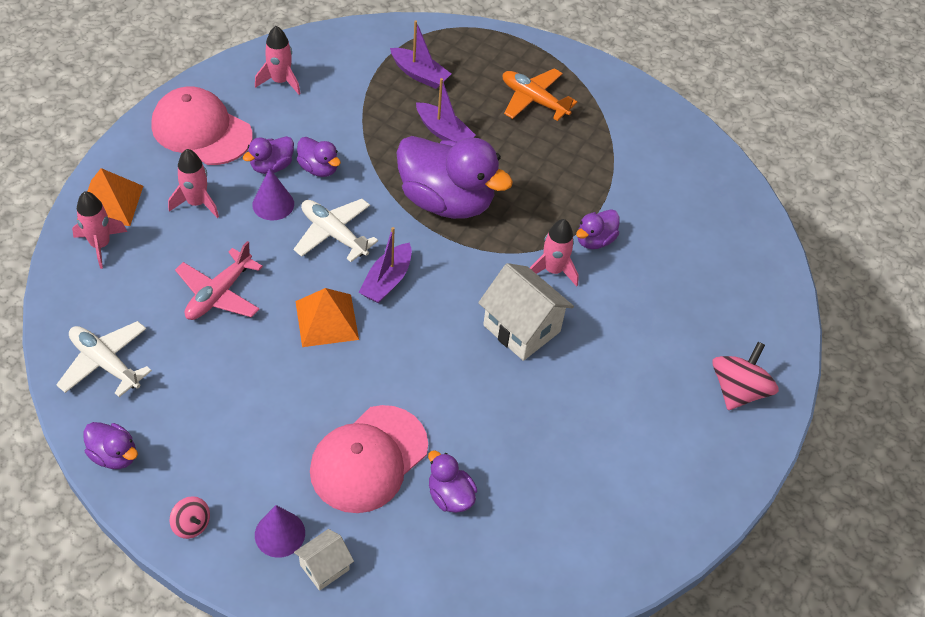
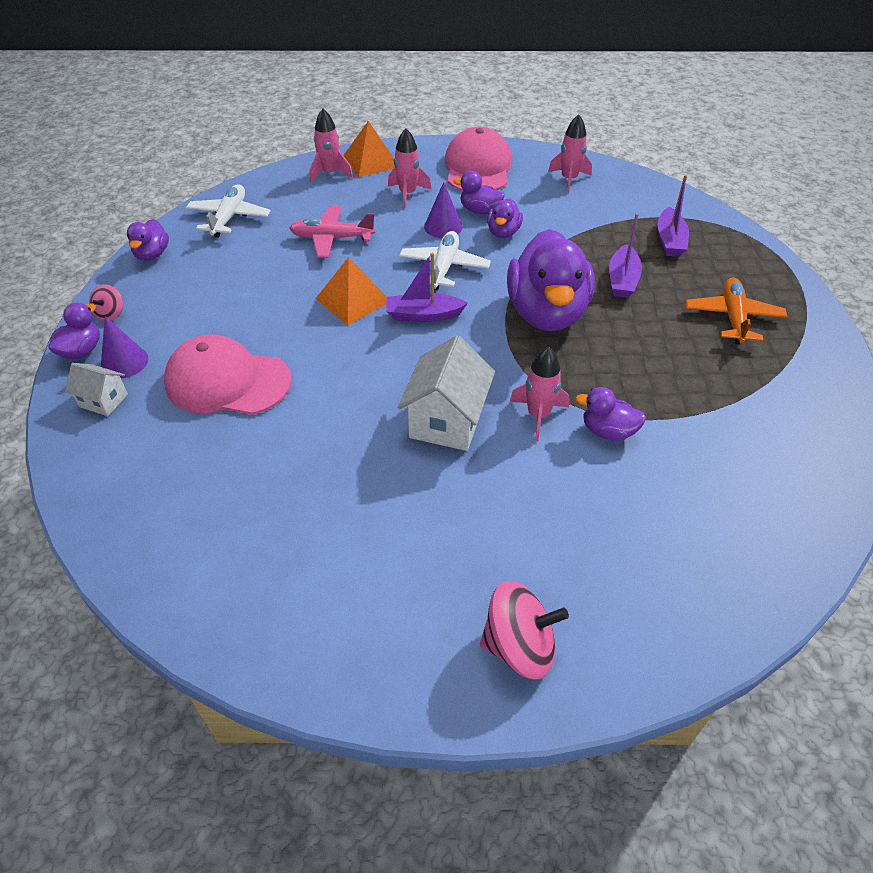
camera: 65 degrees right, 5 degrees down
purple duck [428,450,477,513] -> purple duck moved to [49,303,100,359]

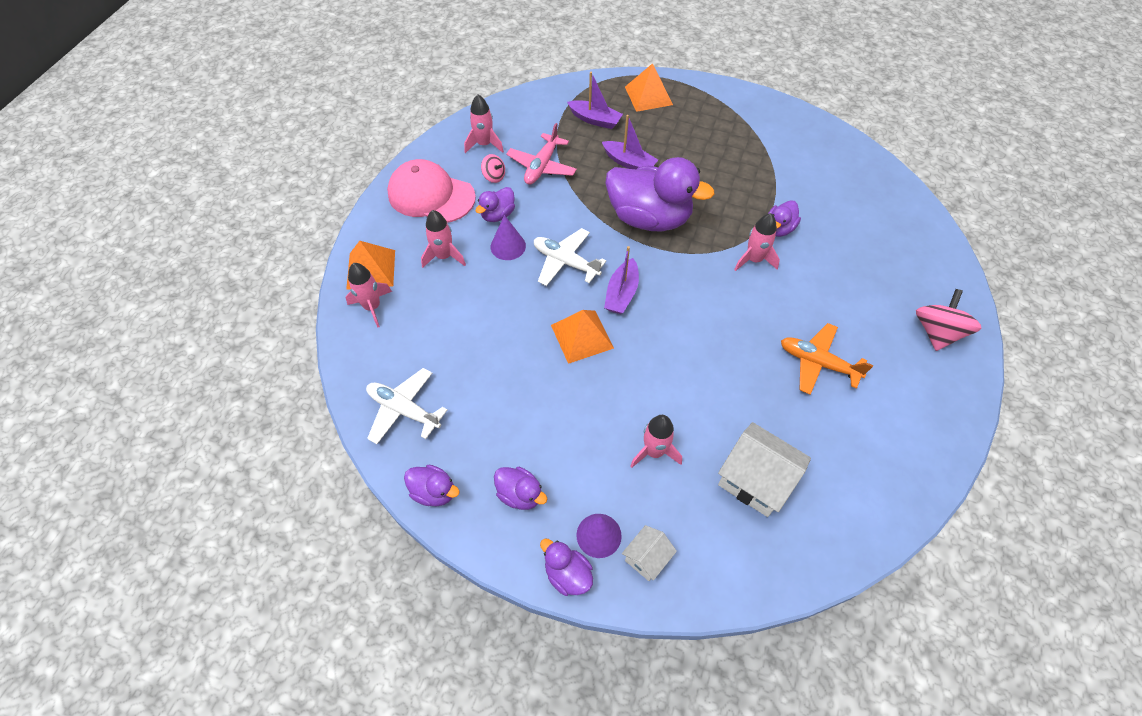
camera: 70 degrees left, 10 degrees up
pink spinning top [89,284,123,321] -> pink spinning top moved to [481,154,505,183]
pink cap [164,334,292,415] -> pink rocket [630,415,682,468]
pink plane [290,205,376,258] -> pink plane moved to [506,123,577,185]
white house [398,336,495,451] -> white house moved to [718,422,811,517]
purple duck [487,198,523,238] -> purple duck moved to [494,467,547,510]
orange plane [686,278,788,344] -> orange plane moved to [781,323,873,395]
none -> orange pyramid [625,63,673,112]

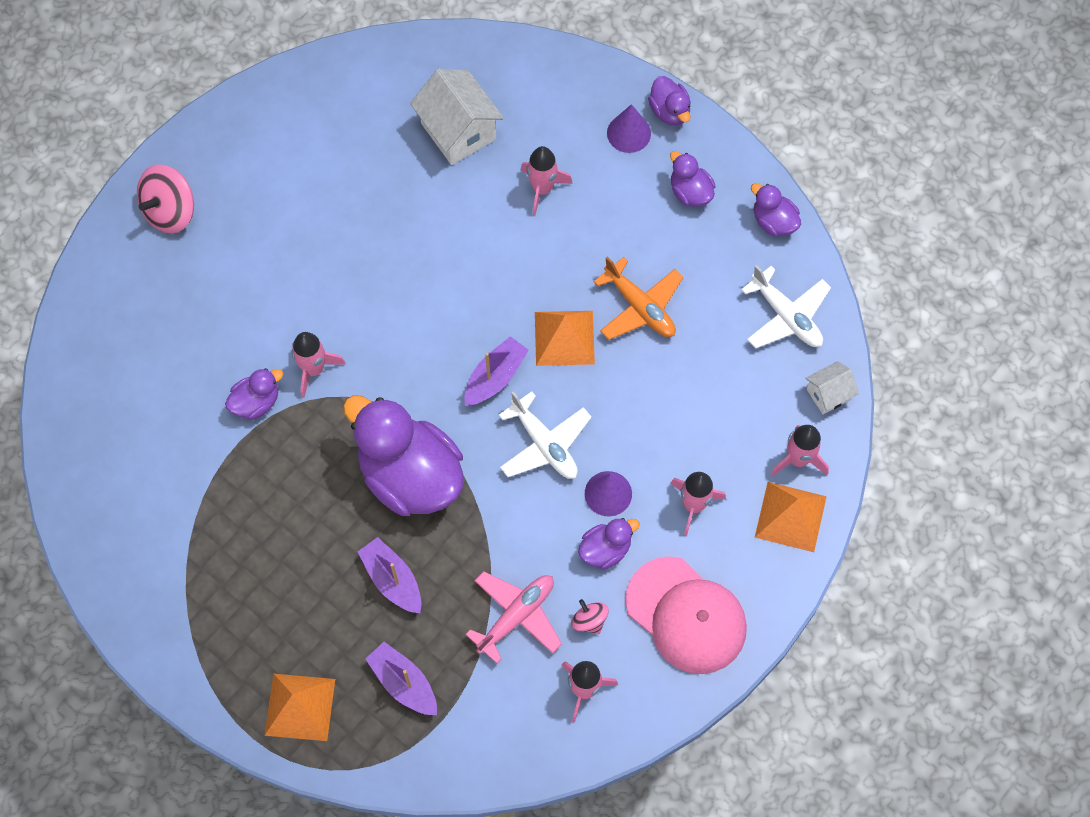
camera: 160 degrees left, 10 degrees up
white house [622,525,677,581] -> white house moved to [805,361,859,414]
orange plane [781,323,873,395] -> orange plane moved to [594,256,684,340]

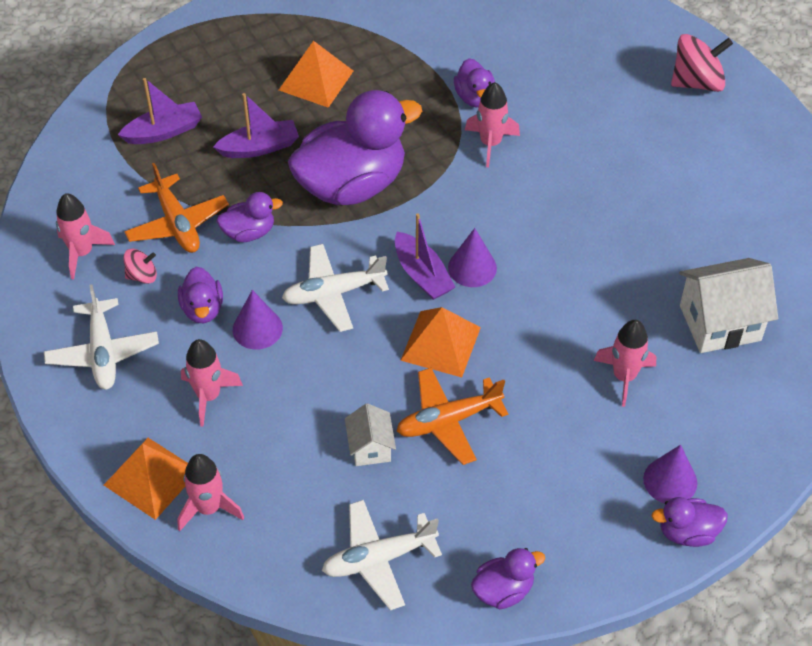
camera: 110 degrees right, 15 degrees down
pink spinning top [137,164,194,233] -> pink spinning top turned 105 degrees clockwise [671,34,733,92]
orange pyramid [264,674,335,741] -> orange pyramid moved to [279,41,353,108]
pink plane [465,571,562,664] -> orange plane [124,163,229,253]
pink cap [626,556,747,674] -> white plane [44,284,159,390]
purple duck [670,151,715,207] -> purple duck moved to [216,192,283,242]
white house [805,361,859,414] -> white house moved to [345,403,396,466]
none -> purple cone [448,228,497,287]

